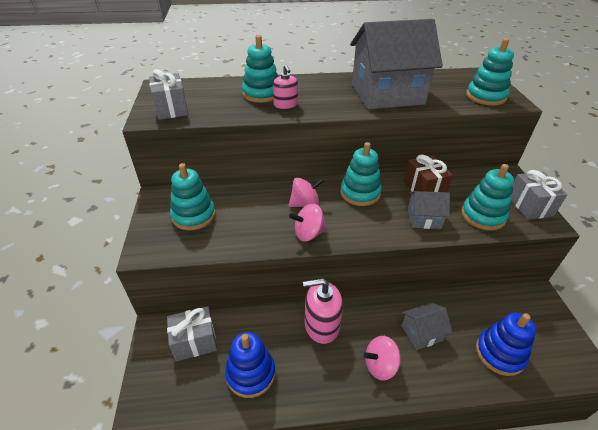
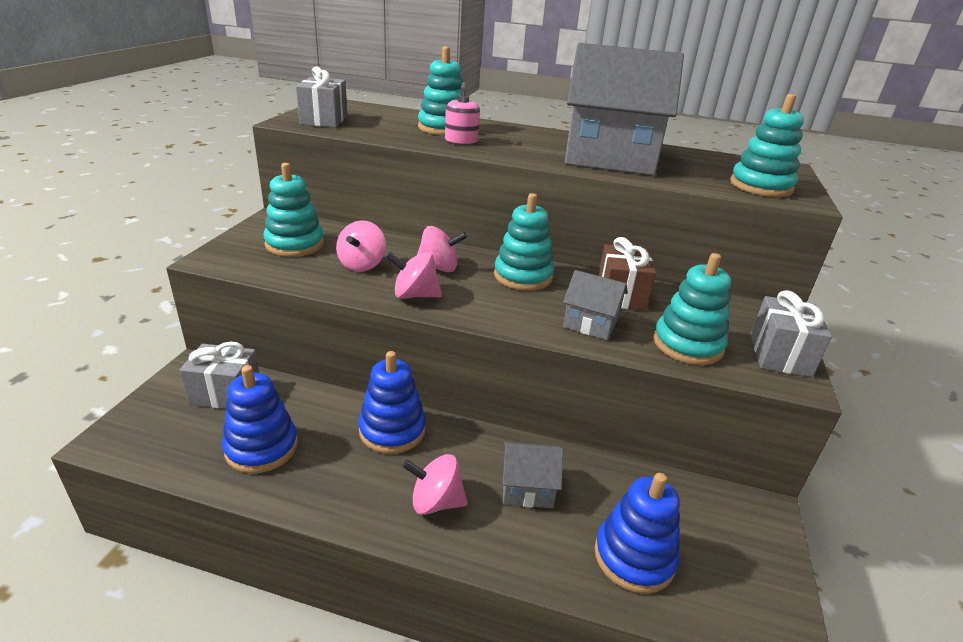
camera: 20 degrees right, 10 degrees down
pink soap dispenser [303,278,343,344] -> blue stacking toy [359,351,426,454]
none -> pink spinning top [336,221,386,272]

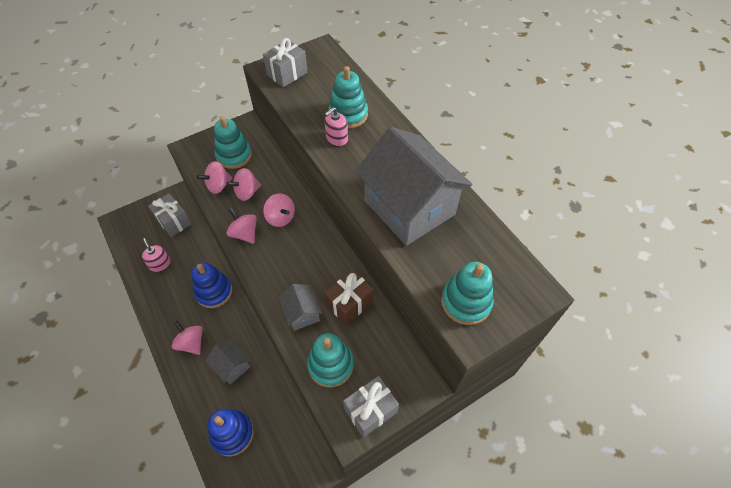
camera: 45 degrees right, 25 degrees up
blue stacking toy [222,365,298,474] -> pink soap dispenser [142,238,171,272]
turquoise stacking toy [494,193,554,291] -> none
none -> pink spinning top [197,161,233,194]

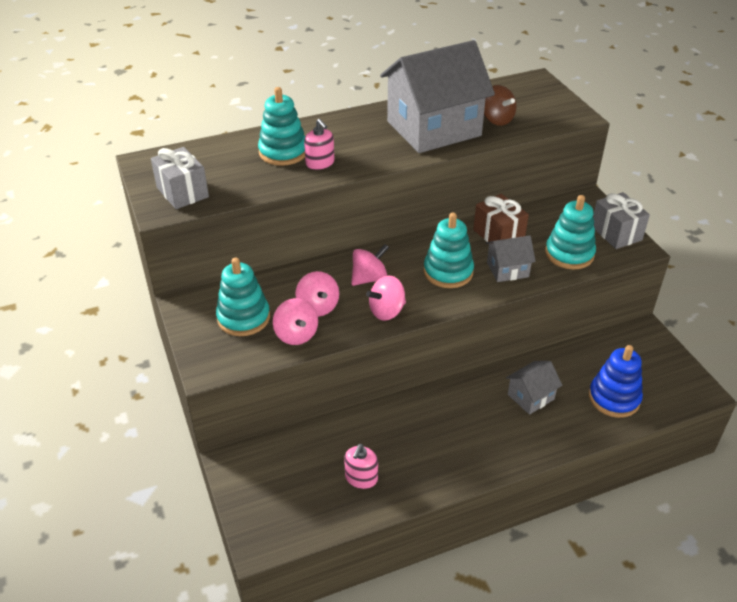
camera: 80 degrees left, 15 degrees down
pink soap dispenser [142,238,171,272] -> pink soap dispenser turned 45 degrees counterclockwise [344,444,378,489]
grey gift [148,193,191,237] -> none
pink spinning top [172,321,203,355] -> none
blue stacking toy [192,262,232,308] -> none
turquoise stacking toy [441,262,494,325] -> turquoise stacking toy moved to [424,213,474,288]
none -> brown spinning top [484,85,517,126]

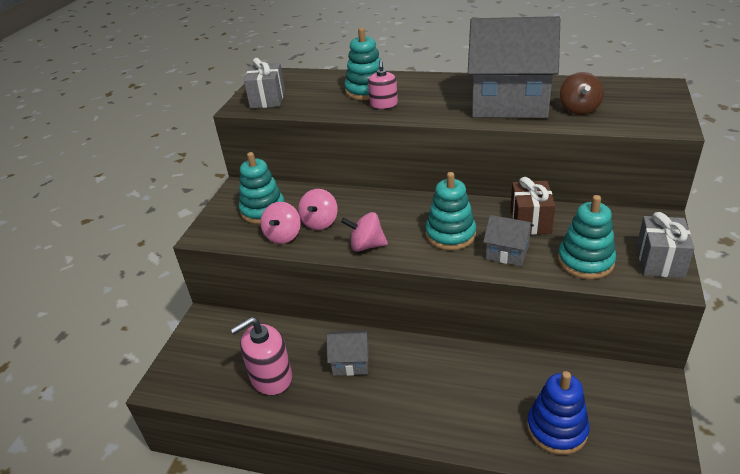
camera: 40 degrees right, 5 degrees down
pink soap dispenser [344,444,378,489] -> pink soap dispenser [230,317,292,395], size x1.62
pink spinning top [351,244,389,286] -> none
grey house [506,361,563,415] -> grey house moved to [327,330,369,376]

